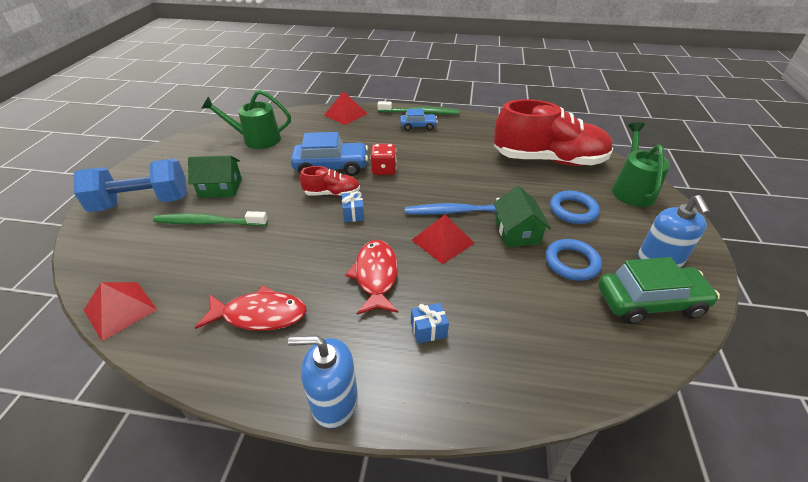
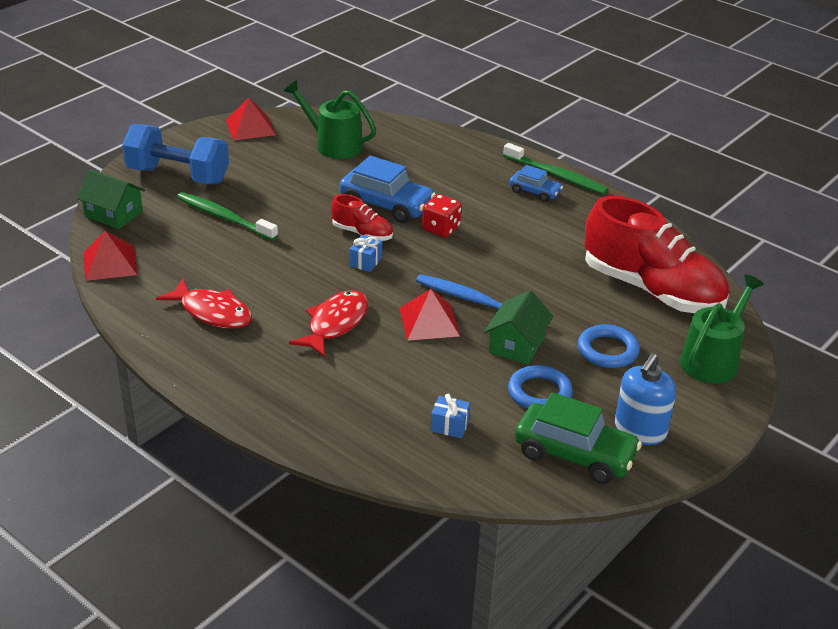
camera: 30 degrees right, 5 degrees down
green house [188,156,242,198] -> green house moved to [76,170,145,229]
blue soap dispenser [288,336,358,428] -> none
red pyramid [324,91,367,125] -> red pyramid moved to [226,98,276,141]
blue gift [411,303,449,344] -> blue gift moved to [431,394,470,438]

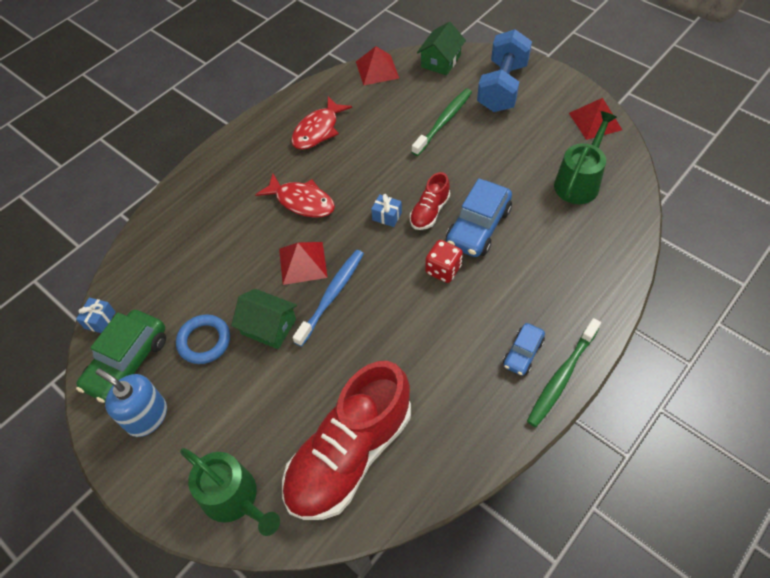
camera: 95 degrees right, 20 degrees up
blue gift [431,394,470,438] -> blue gift moved to [76,298,116,333]
blue ring [578,324,640,368] -> none

